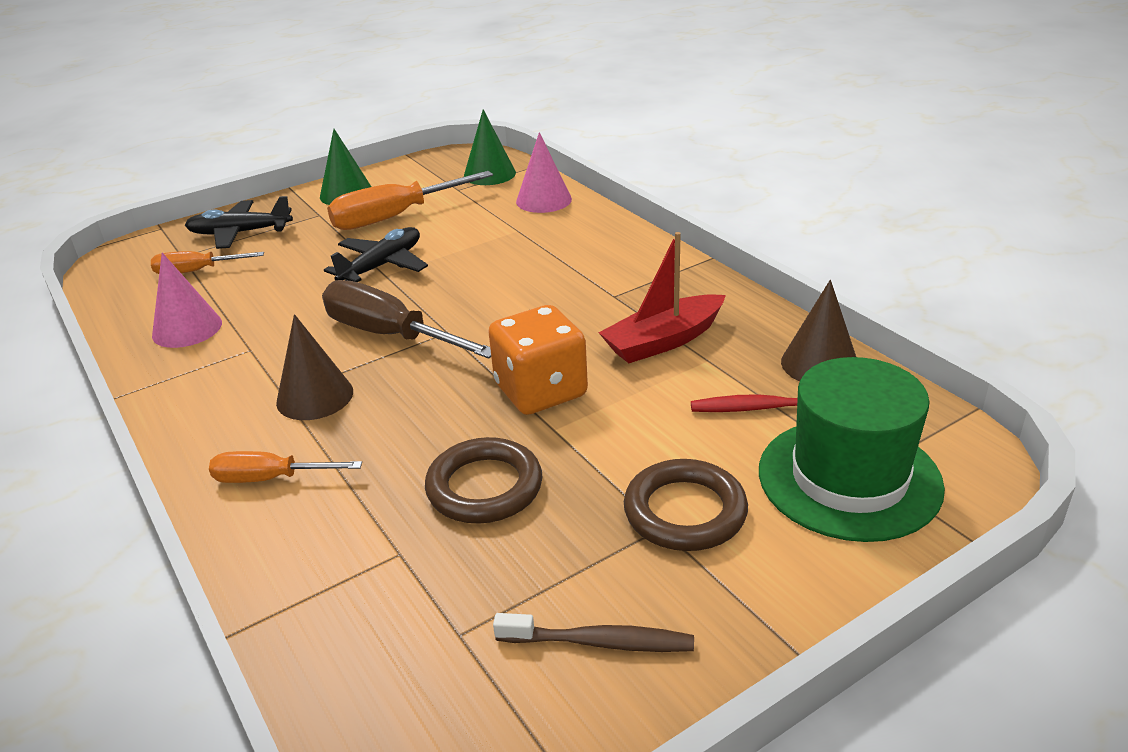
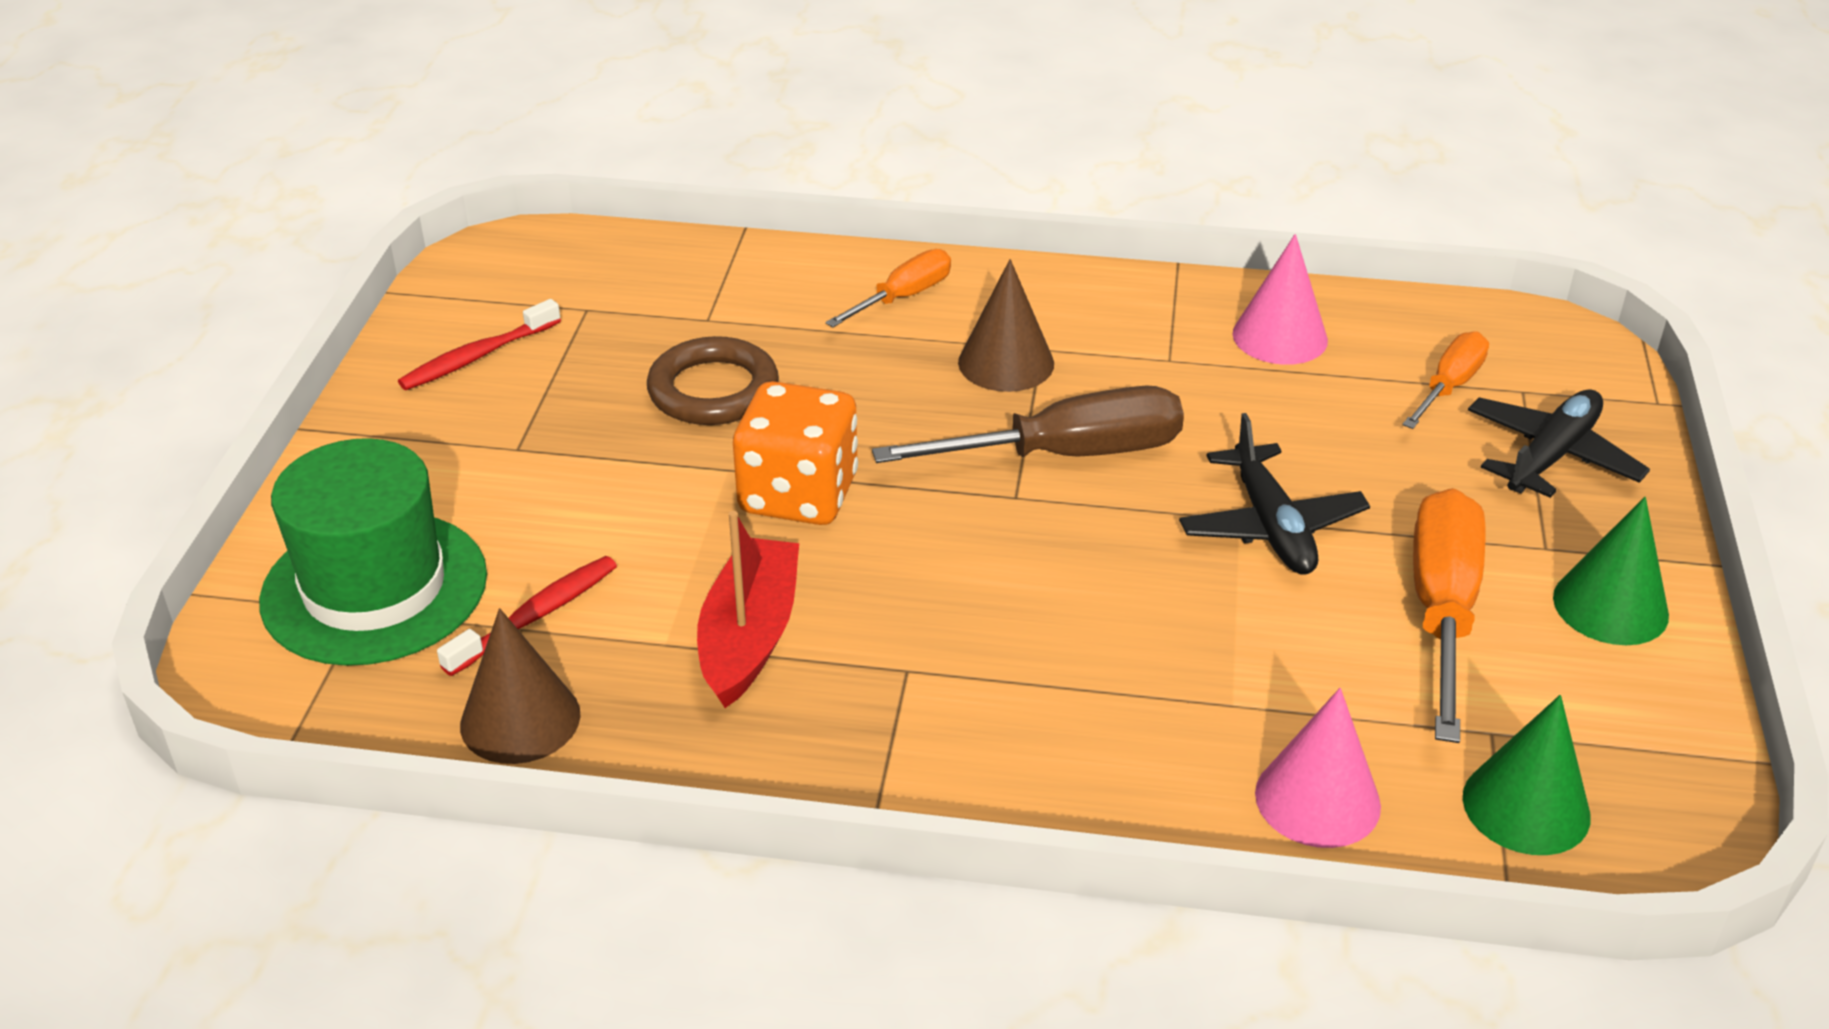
camera: 130 degrees right, 5 degrees up
brown toothbrush [493,613,694,652] -> red toothbrush [398,299,561,390]
brown ring [624,459,748,551] -> none

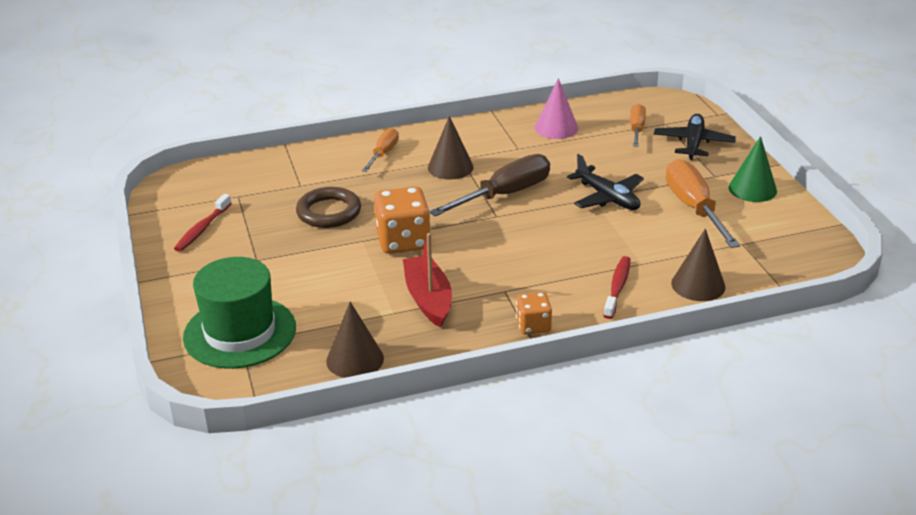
camera: 25 degrees left, 5 degrees down
red toothbrush [437,556,617,676] -> red toothbrush moved to [604,256,630,319]
pink cone [1255,688,1381,848] -> brown cone [671,229,725,301]
green cone [1463,695,1591,855] -> none
none -> orange dice [516,292,552,335]

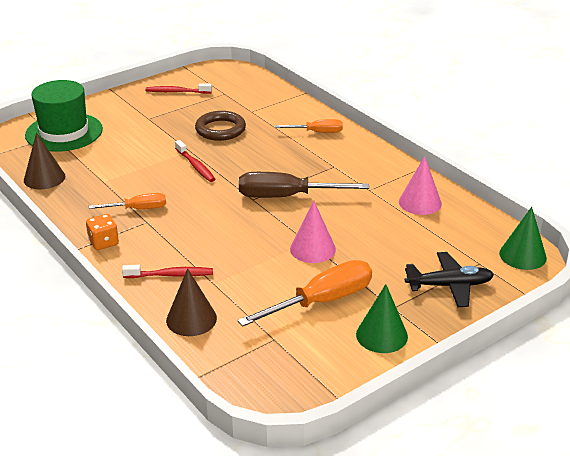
camera: 70 degrees right, 0 degrees up
orange dice [374,186,431,254] -> red toothbrush [175,140,215,182]
red boat [403,233,452,328] -> none
brown cone [428,116,473,180] -> none
brown screwdriver [430,154,550,216] -> brown screwdriver turned 150 degrees clockwise [239,172,369,198]
black plane [567,154,644,210] -> pink cone [290,201,336,263]
orange screwdriver [630,104,646,147] -> orange screwdriver moved to [89,193,166,209]
none -> green cone [499,207,547,270]

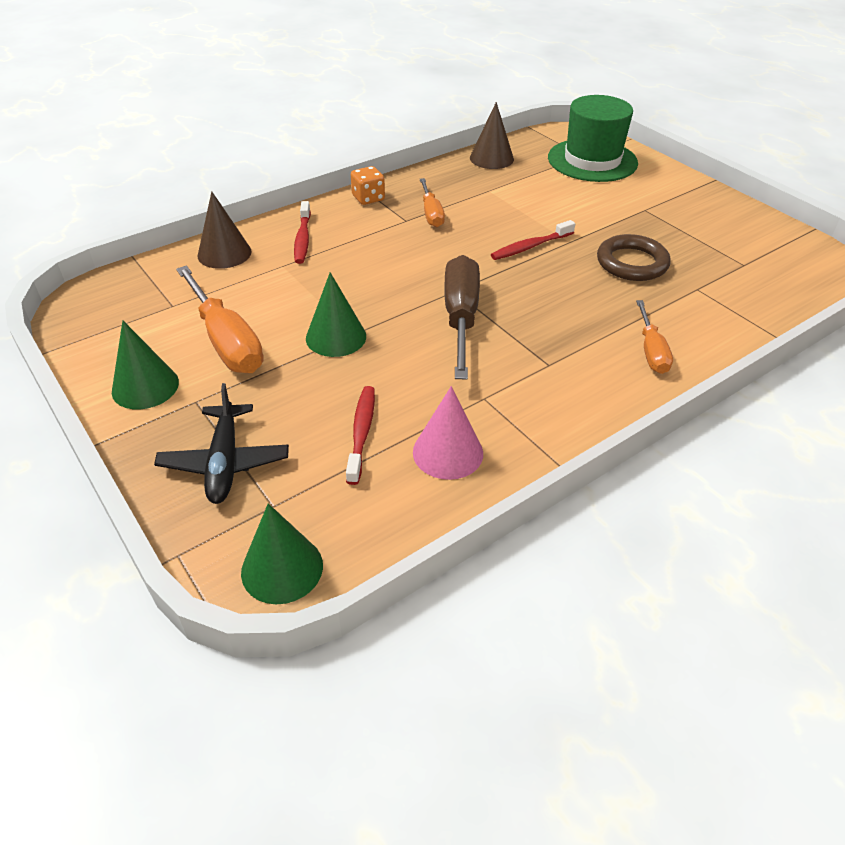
camera: 90 degrees right, 10 degrees up
red toothbrush [145,83,212,94] -> red toothbrush moved to [346,386,375,485]
pink cone [290,201,336,263] -> green cone [306,272,366,357]

